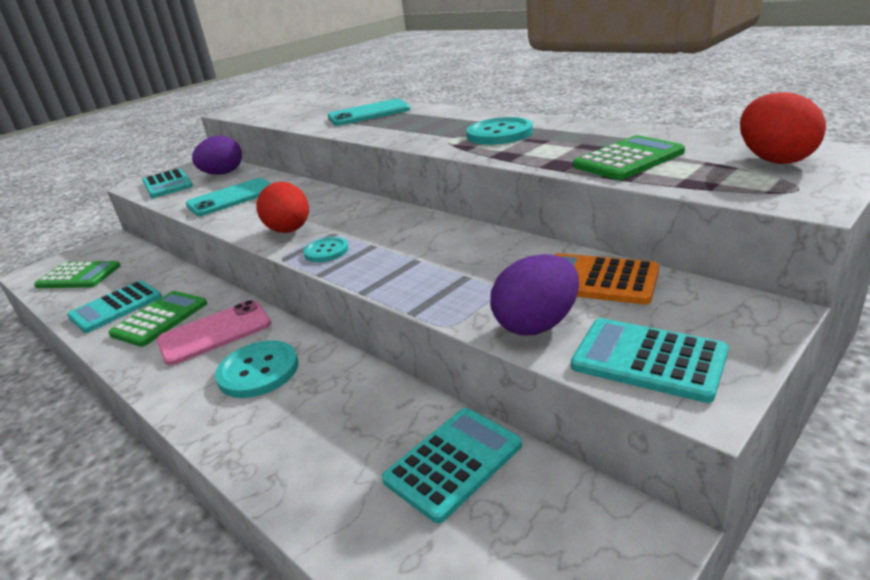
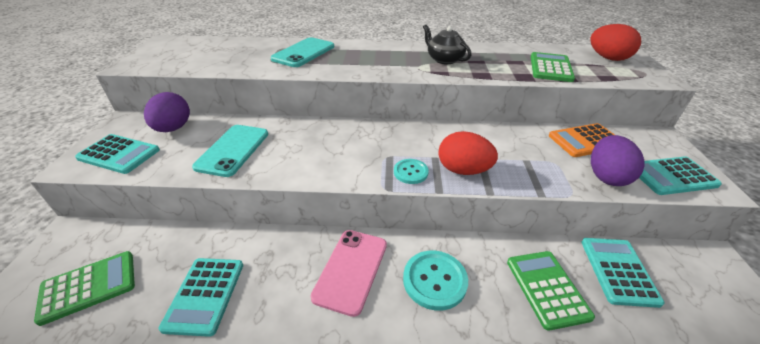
camera: 45 degrees left, 10 degrees up
green calculator [109,291,207,347] -> green calculator moved to [507,251,595,331]
red egg [257,182,309,233] -> red egg moved to [438,131,498,175]
turquoise button [466,117,533,145] -> black teapot [423,25,471,64]

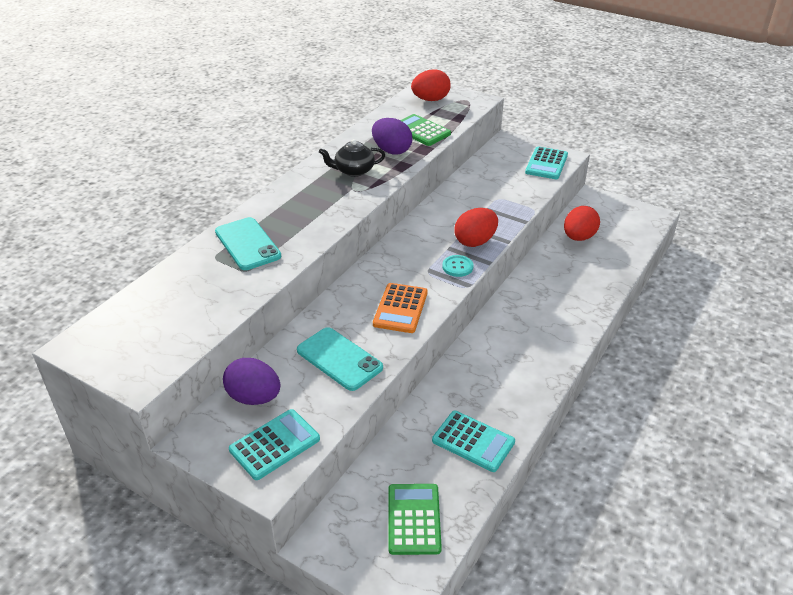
camera: 60 degrees left, 0 degrees up
pink phone [310,230,387,317] -> none
turquoise button [403,251,468,311] -> none
green calculator [507,251,595,331] -> none
orange calculator [549,123,615,157] -> orange calculator moved to [373,283,427,333]
turquoise calculator [581,238,665,308] -> red egg [564,206,600,241]
purple egg [591,135,644,186] -> purple egg moved to [372,118,412,155]

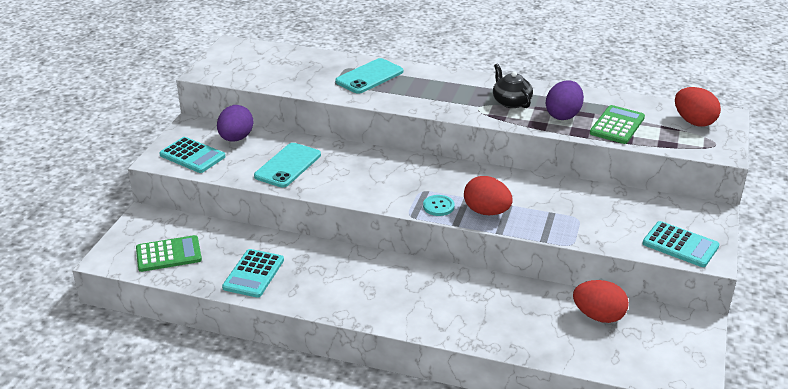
camera: 75 degrees right, 5 degrees down
orange calculator [373,283,427,333] -> none
turquoise calculator [525,146,568,179] -> turquoise calculator turned 150 degrees counterclockwise [642,221,719,267]

